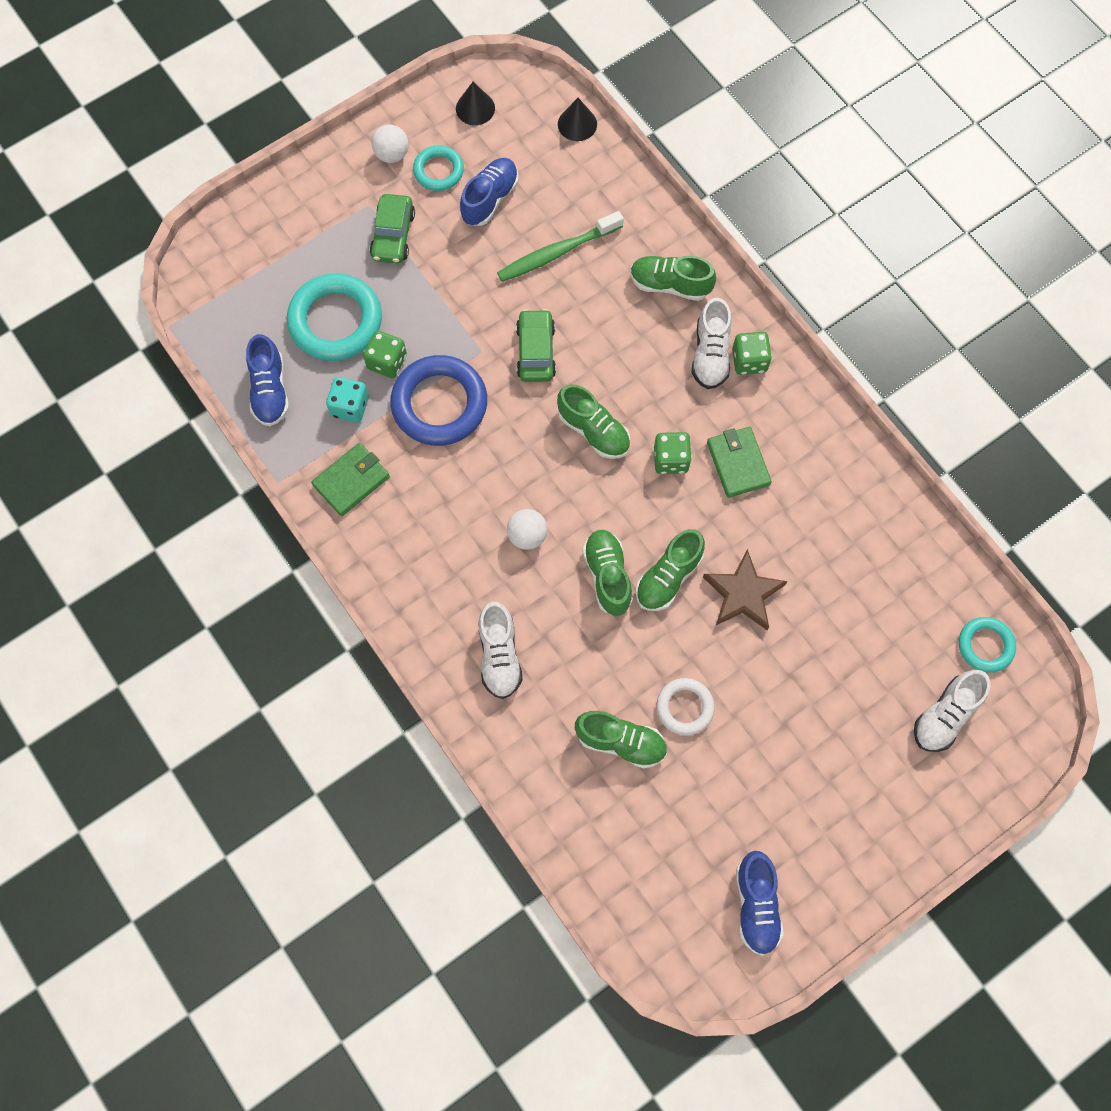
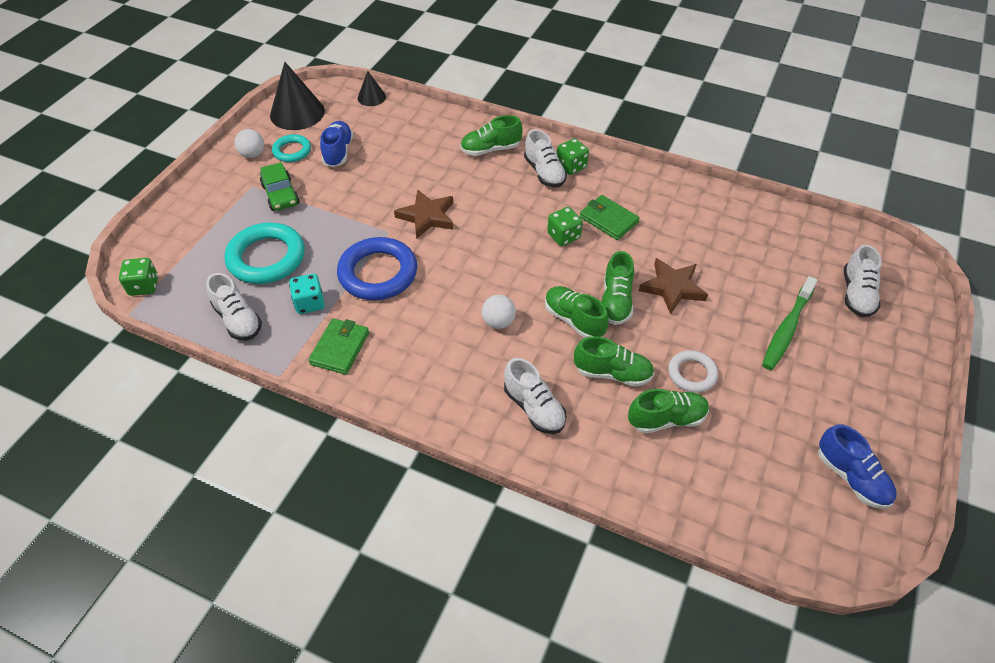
camera: 30 degrees left, 20 degrees down
blue shoe [246,334,289,426] -> white shoe [206,273,262,341]
green dice [363,330,407,378] -> green dice moved to [119,258,158,296]
black cone [456,82,495,125] -> black cone [270,62,325,130], size x1.86
green toothbrush [497,211,624,282] -> green toothbrush moved to [762,276,818,370]
green car [516,309,556,382] -> brown star [394,189,453,239]
green shoe [557,384,630,459] -> green shoe moved to [574,336,654,387]
turquoise ring [959,617,1016,673] -> none

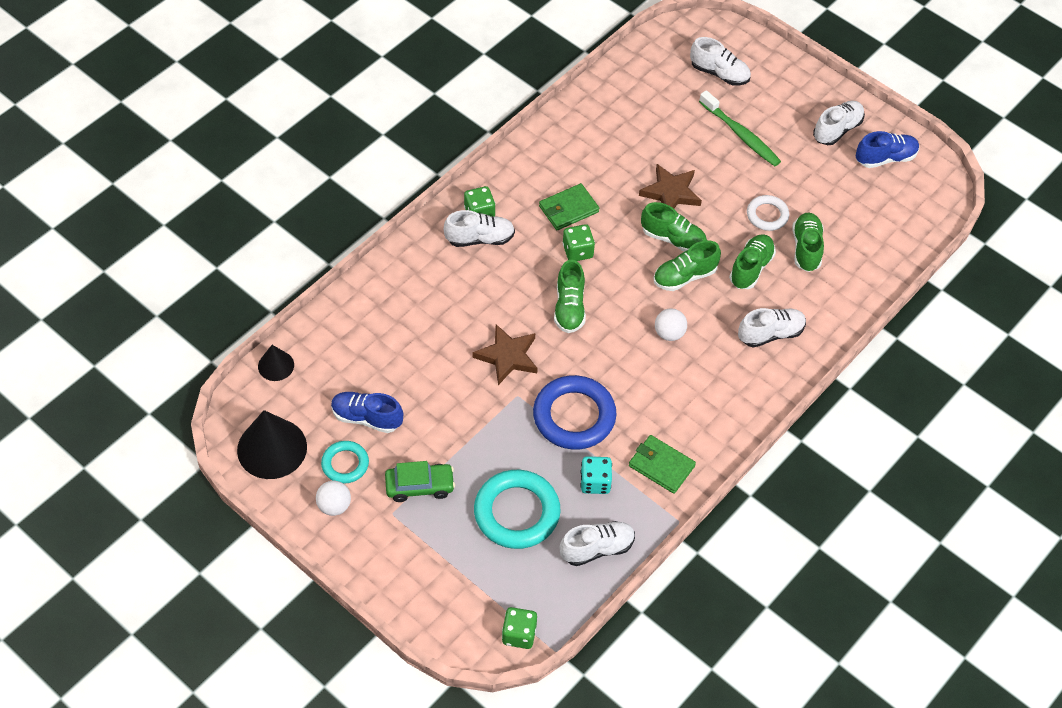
camera: 75 degrees left, 5 degrees up
green shoe [460,115,523,156] -> green shoe moved to [554,259,586,333]
none -> white shoe [813,101,865,145]

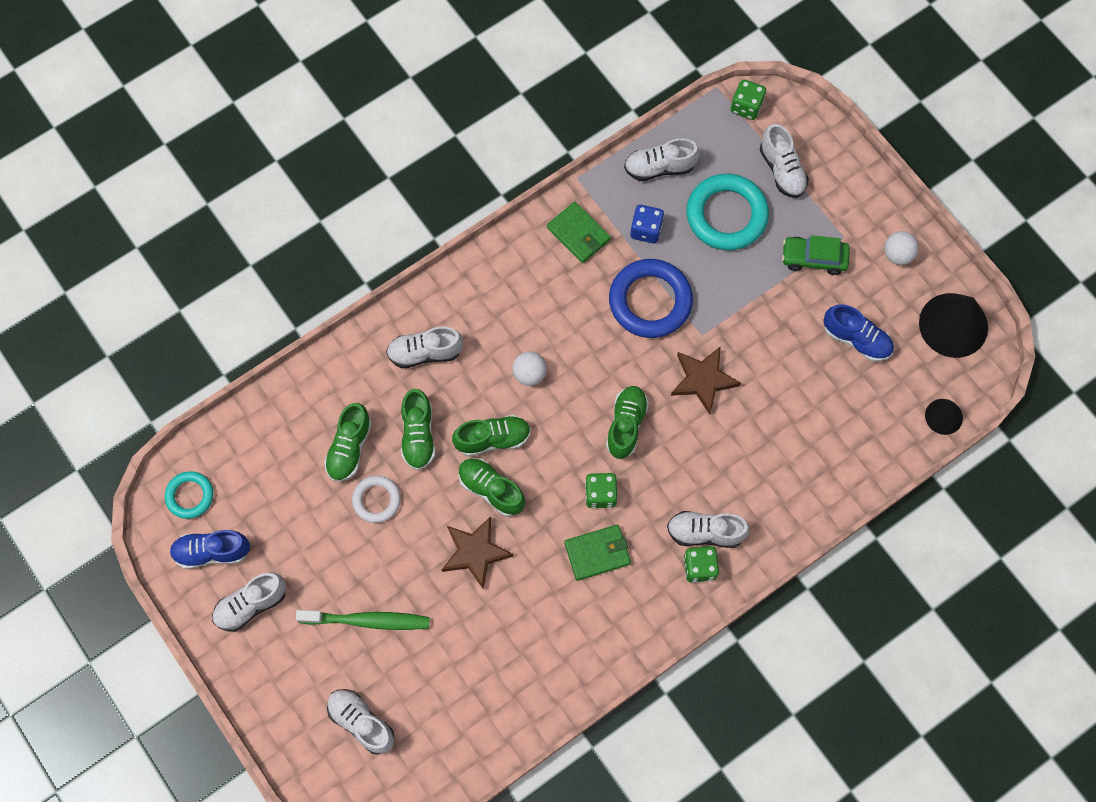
camera: 165 degrees left, 15 degrees up
turquoise ring [321,441,369,484] -> turquoise ring moved to [165,471,213,519]
turquoise dice [580,456,612,494] -> blue dice [630,205,664,243]
green toothbrush [699,90,781,166] -> green toothbrush turned 120 degrees clockwise [296,610,430,630]
green shoe [729,234,776,289] -> green shoe turned 45 degrees counterclockwise [401,389,435,470]
none -> white shoe [760,124,809,198]

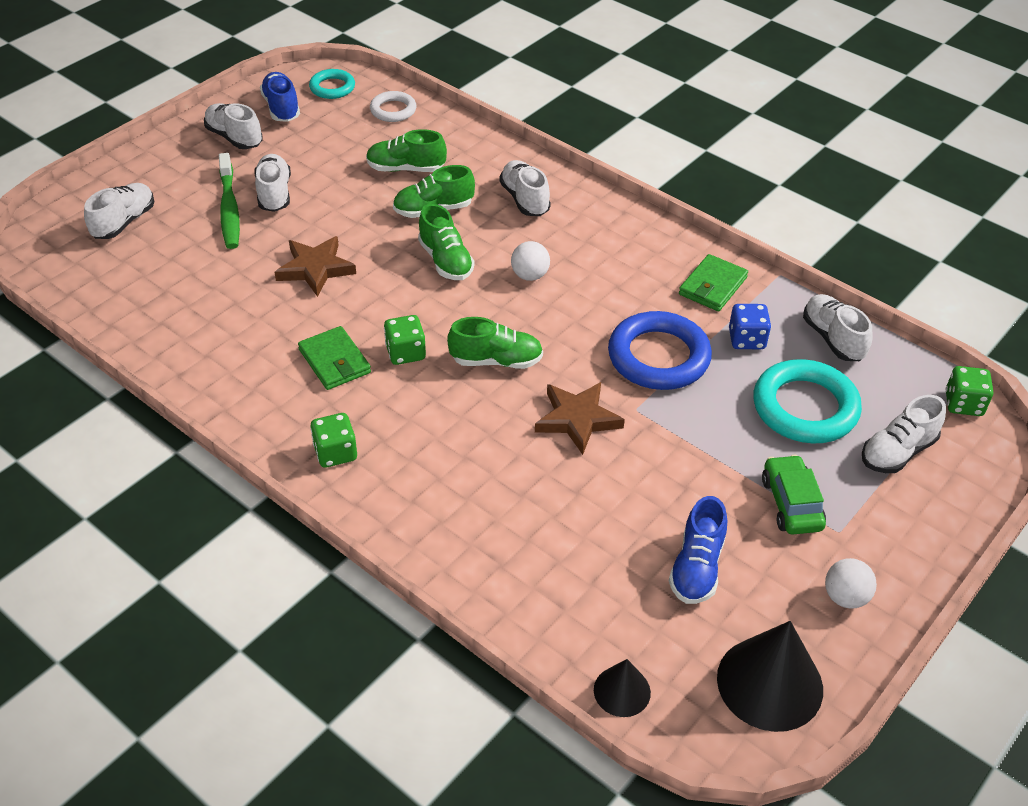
camera: 75 degrees right, 25 degrees down
white ring [352,476,401,523] -> white ring moved to [370,91,417,122]
green shoe [458,458,525,516] -> none
white shoe [667,511,750,548] -> white shoe moved to [254,154,291,212]

